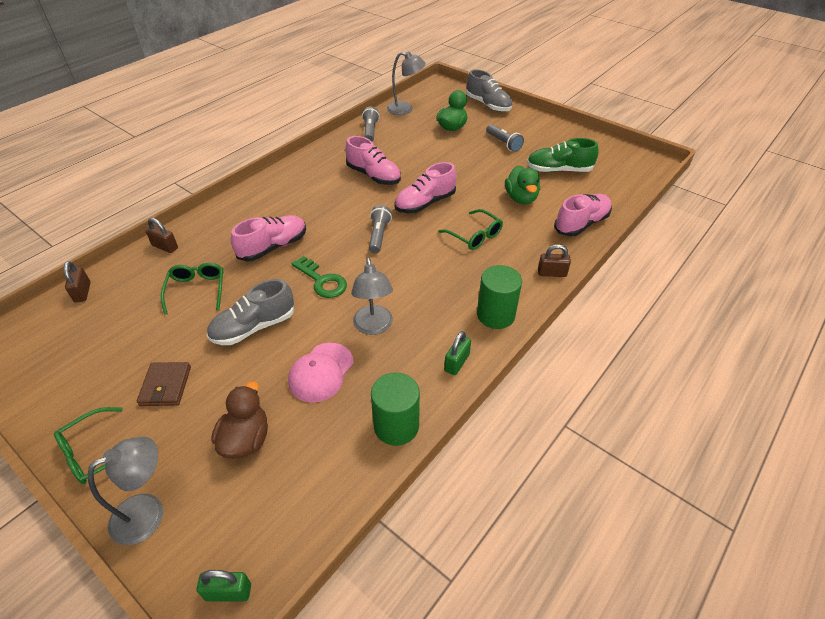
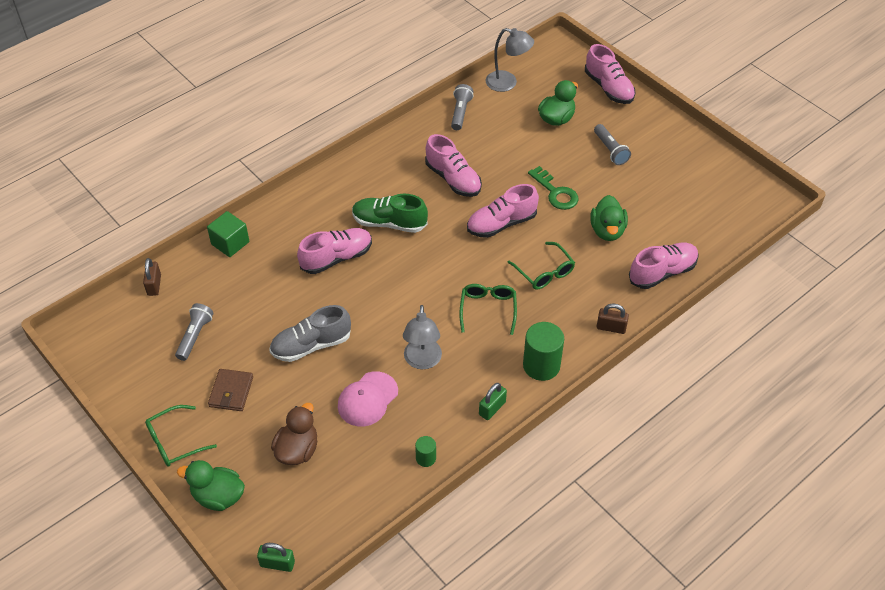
camera: 10 degrees right, 5 degrees up
grey lamp [88,437,163,545] -> green duck [177,460,245,511]
brown padlock [146,218,178,253] -> green cube [207,211,249,257]
green glasses [161,263,223,315] -> green glasses moved to [459,284,517,335]
green key [291,256,347,298] -> green key moved to [528,166,579,210]
grey flashlight [369,205,392,253] -> grey flashlight moved to [175,303,214,361]
green cylinder [371,373,420,446] -> green cylinder [415,436,436,467], size x0.51
grey shoe [466,69,513,112] -> pink shoe [585,44,636,104]
green shoe [527,138,599,172] -> green shoe moved to [352,194,428,233]

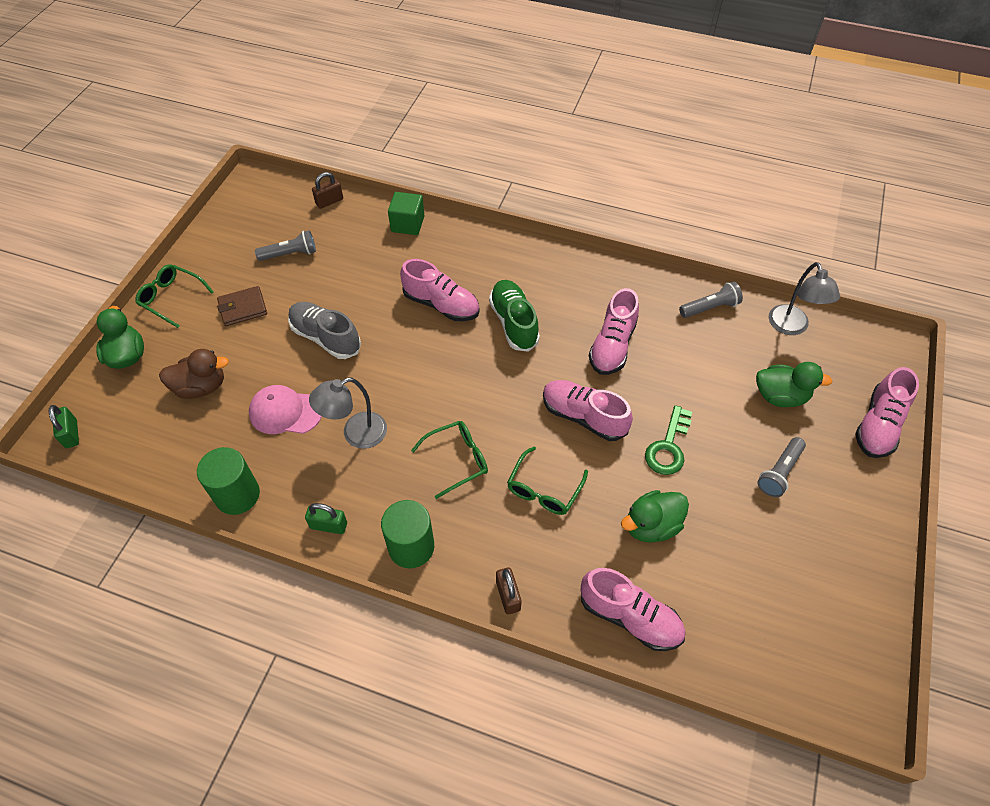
camera: 60 degrees right, 5 degrees up
green cylinder [415,436,436,467] -> green cylinder [197,447,260,515], size x1.95

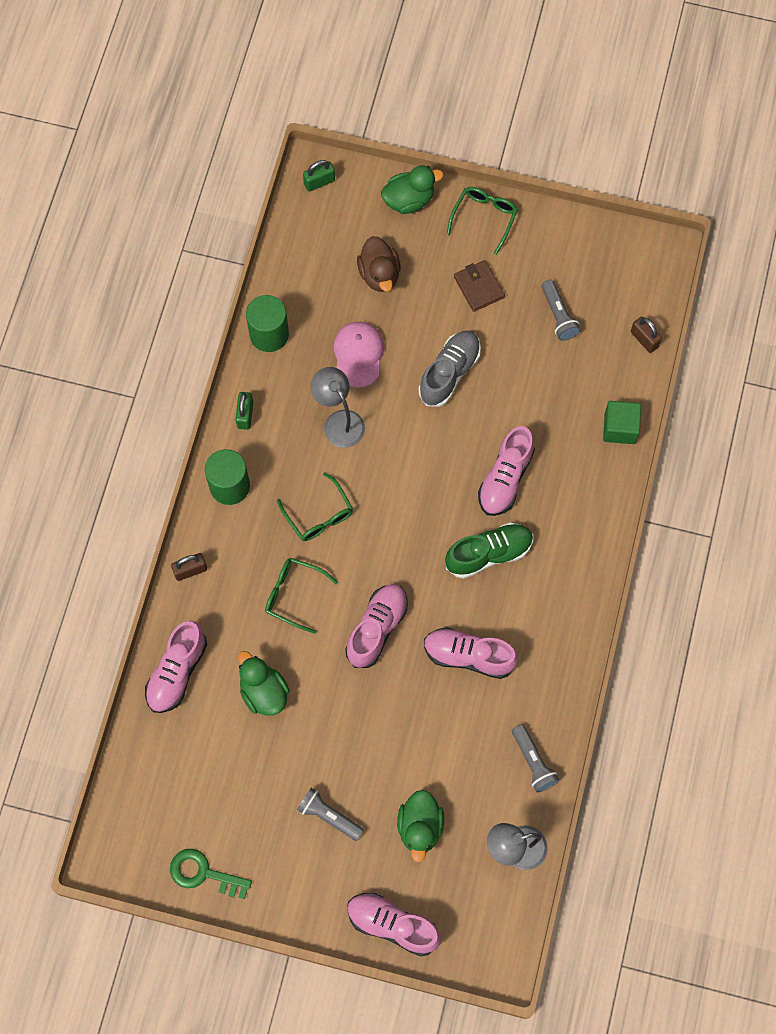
camera: 85 degrees right, 15 degrees up
green key [645,405,692,475] -> green key moved to [170,849,252,899]

